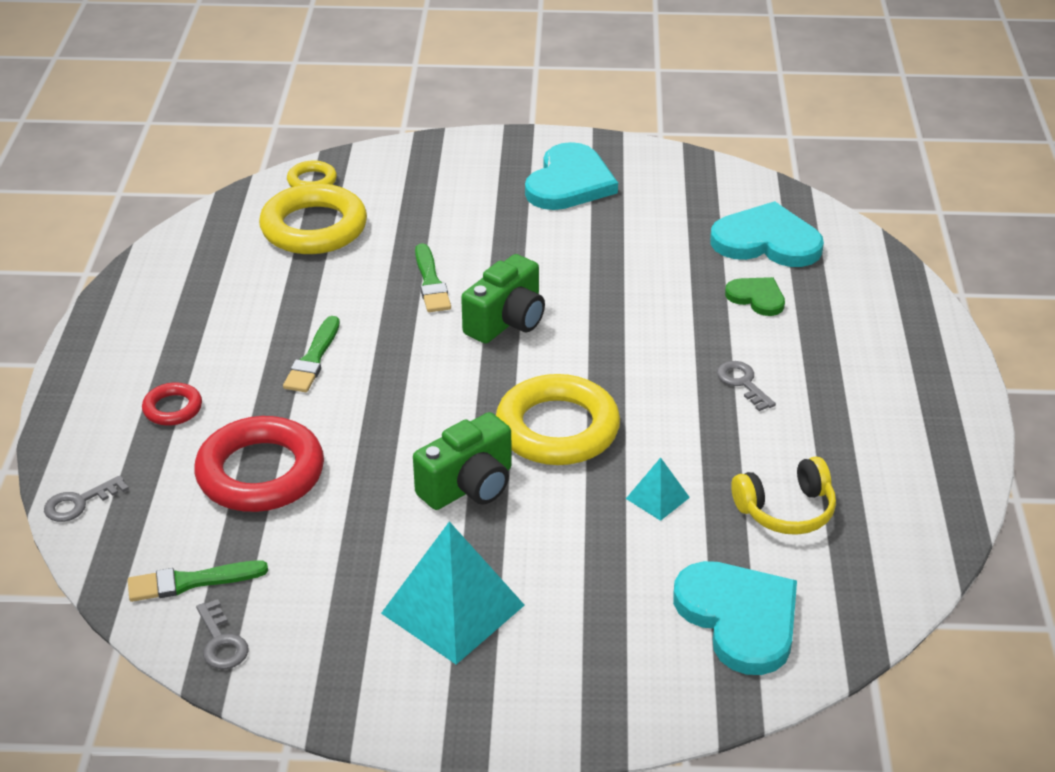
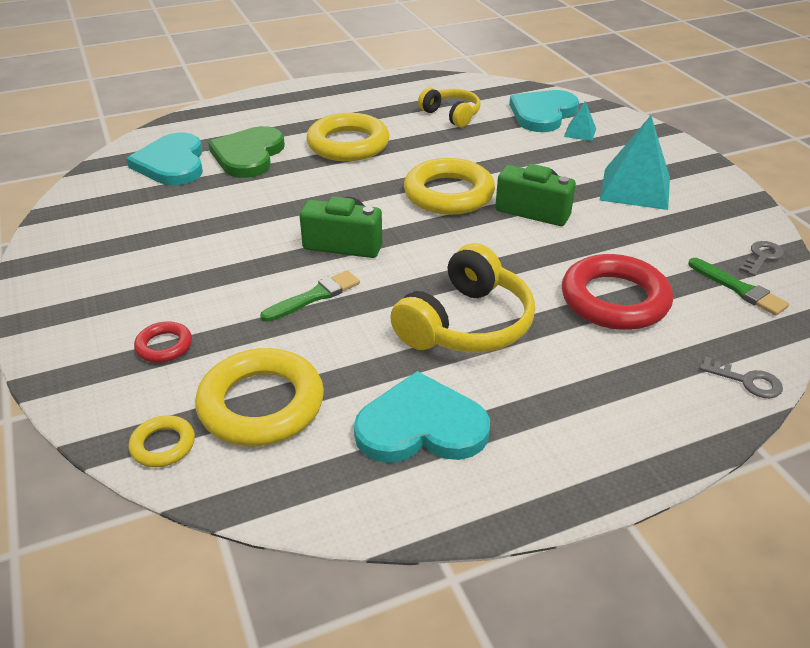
camera: 115 degrees left, 0 degrees up
red ring [142,382,202,426] -> red ring moved to [134,321,192,363]
green brush [283,316,340,392] -> yellow headphones [390,243,535,353]
turquoise heart [525,142,618,210] -> turquoise heart moved to [354,371,490,463]
turquoise pyramid [626,458,690,521] -> turquoise pyramid moved to [564,102,596,141]
grey key [717,361,776,411] -> yellow ring [306,113,389,161]
green heart [725,277,785,316] -> green heart [208,126,285,178], size x1.84

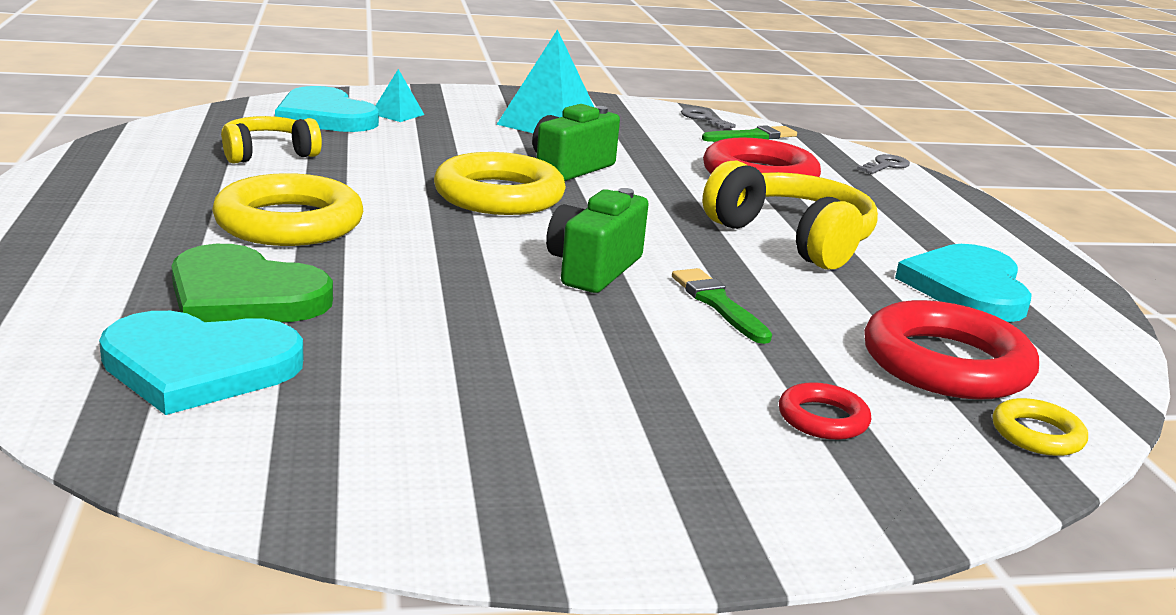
camera: 80 degrees left, 15 degrees down
yellow ring [195,348,324,446] -> red ring [864,300,1039,400]

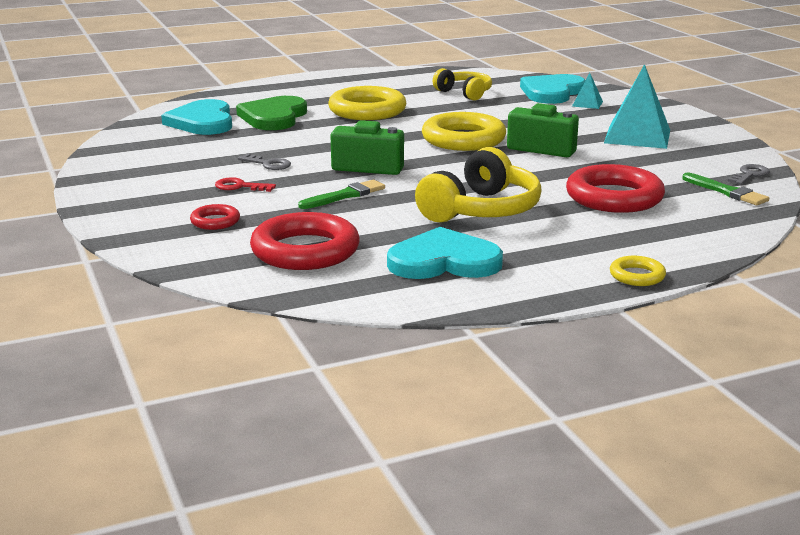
camera: 80 degrees right, 0 degrees up
grey key [857,154,910,174] -> grey key moved to [238,154,291,170]
yellow ring [993,398,1088,456] -> yellow ring moved to [610,256,666,286]
none -> red key [215,177,276,192]

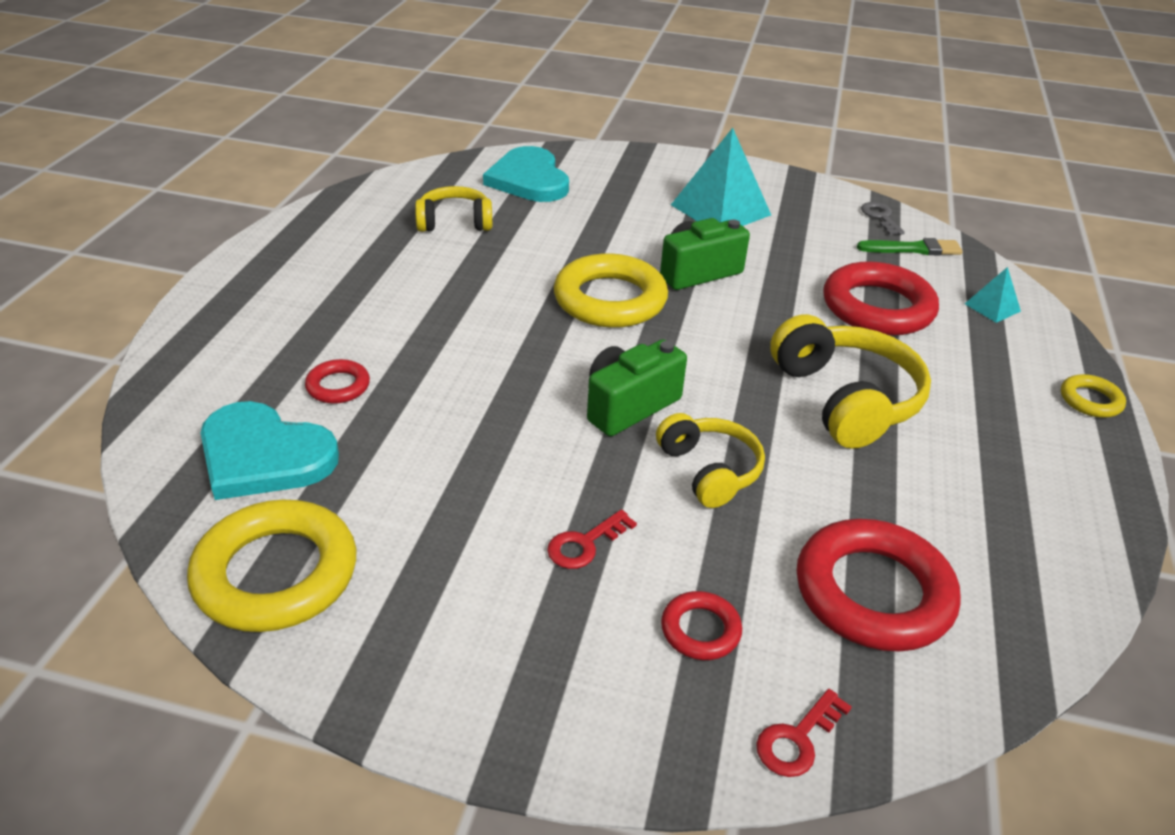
camera: 55 degrees left, 15 degrees up
green heart [236,96,307,130] -> red ring [305,359,370,404]
grey key [238,154,291,170] -> none
green brush [298,180,385,209] -> yellow headphones [656,413,765,508]
yellow ring [328,86,406,120] -> yellow ring moved to [187,500,356,632]
turquoise heart [387,227,503,279] -> none
turquoise pyramid [572,73,603,109] -> turquoise pyramid moved to [965,267,1021,323]
none -> red key [756,689,852,777]

